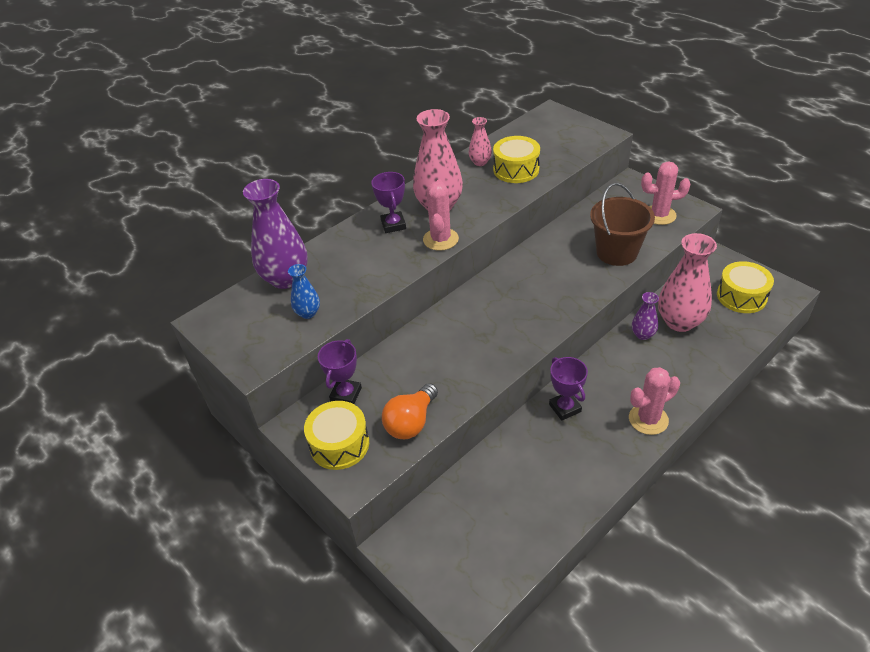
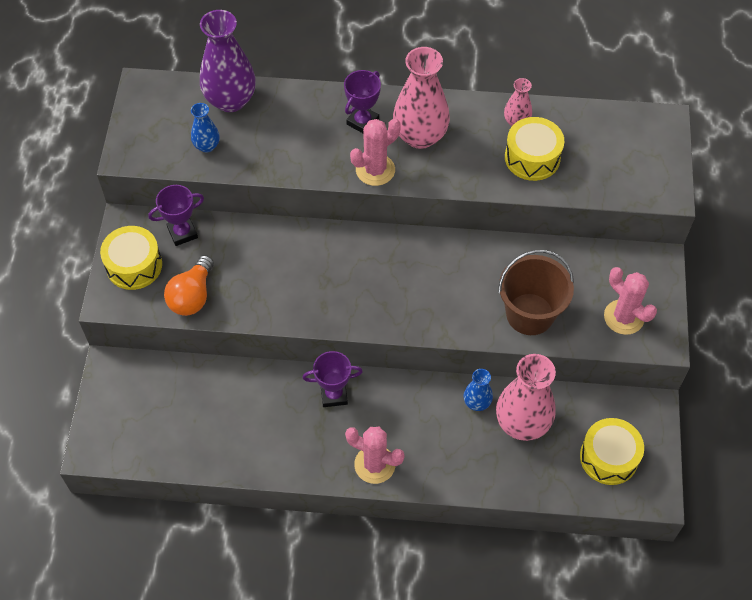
camera: 45 degrees right, 15 degrees up
orange light bulb [382,383,438,439] -> orange light bulb turned 60 degrees counterclockwise [164,255,214,316]
purple trophy [549,357,588,421] -> purple trophy turned 60 degrees clockwise [302,351,363,407]
purple vase [632,292,659,340] -> blue vase [464,369,493,411]

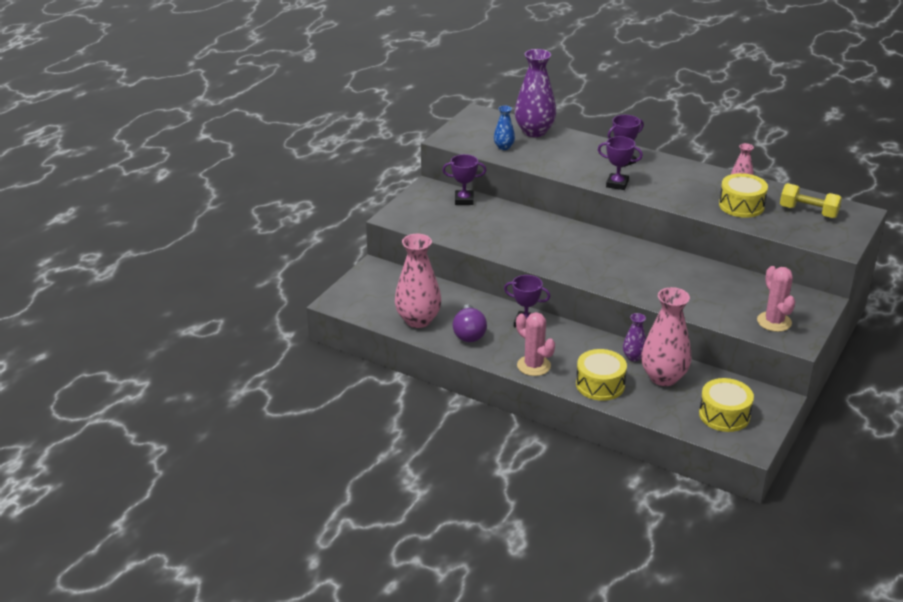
camera: 25 degrees right, 25 degrees down
yellow drum [100,226,162,290] -> yellow drum moved to [576,349,627,401]
orange light bulb [164,255,214,316] -> none
pink cactus [350,119,401,186] -> purple trophy [598,136,643,190]
pink vase [393,47,450,149] -> pink vase moved to [395,234,441,328]
blue vase [464,369,493,411] -> purple vase [623,313,646,361]
brown bucket [498,250,574,335] -> none
none -> purple light bulb [453,304,487,342]
none -> yellow dumbbell [780,183,842,218]

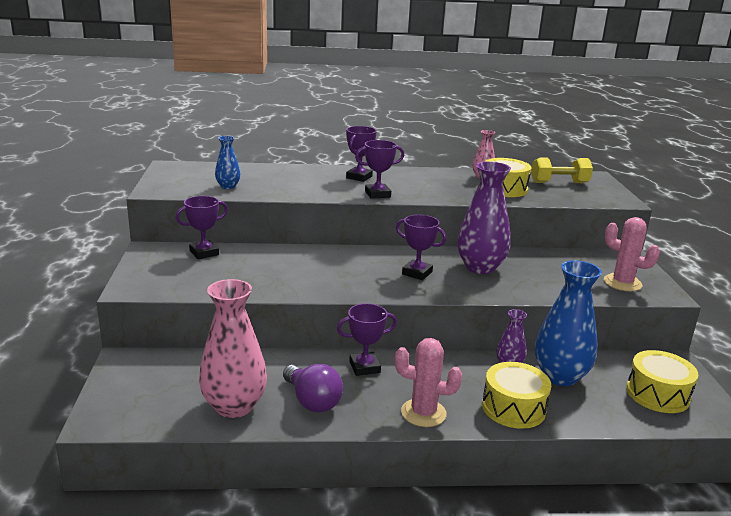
camera: 35 degrees left, 10 degrees down
purple vase [515,49,556,137] -> purple vase moved to [457,161,511,274]
pink vase [641,287,691,386] -> blue vase [535,260,602,386]
none -> purple trophy [396,215,447,280]

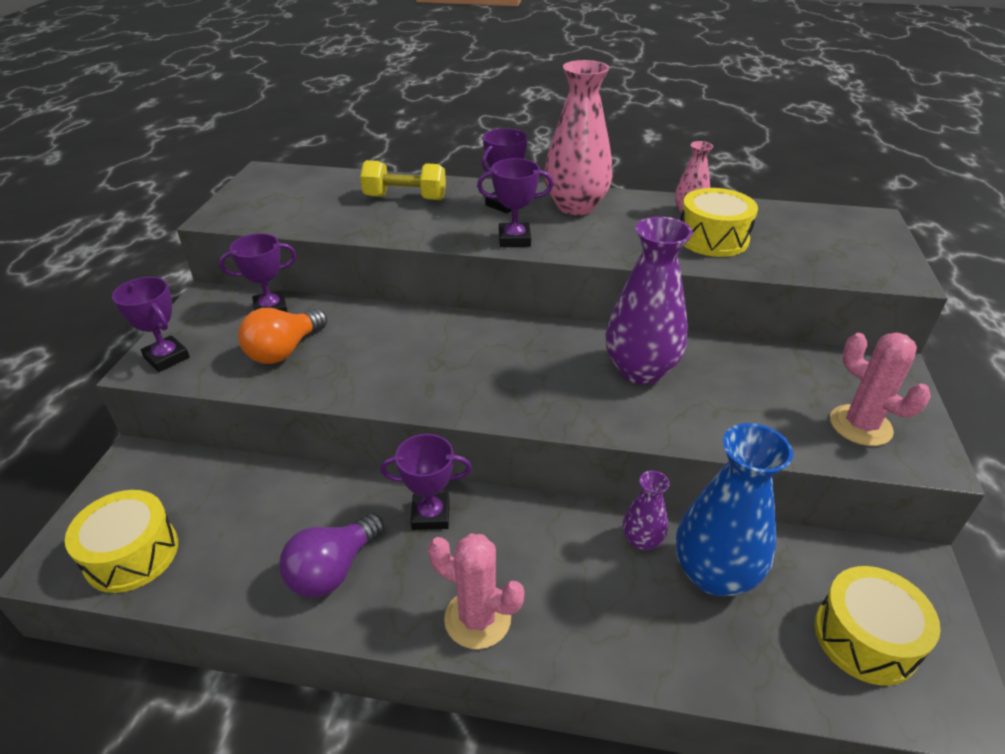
camera: 15 degrees right, 15 degrees up
pink vase [199,279,267,418] -> pink vase moved to [545,60,612,215]
blue vase [215,136,240,189] -> none
purple light bulb [283,364,343,412] -> purple light bulb turned 60 degrees clockwise [279,513,384,598]
purple trophy [396,215,447,280] -> purple trophy moved to [112,277,190,372]
yellow drum [482,362,551,429] -> yellow drum moved to [65,490,178,593]
yellow dumbbell [531,158,593,183] -> yellow dumbbell moved to [360,160,446,200]
none -> orange light bulb [238,308,327,364]

